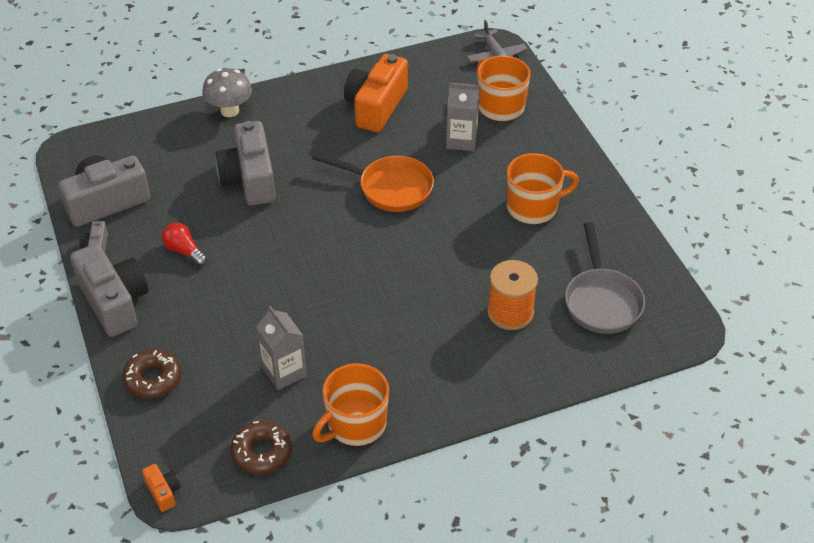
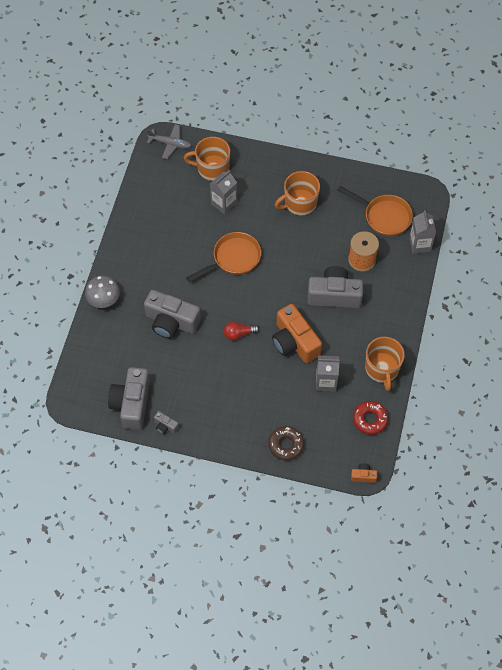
camera: 55 degrees left, 15 degrees up
grey camera [70,244,149,337] -> grey camera moved to [307,266,363,308]
red light bulb [162,223,207,266] -> red light bulb moved to [224,322,259,340]
brown donut [230,420,292,475] -> red donut [353,401,389,435]
orange camera [344,54,408,132] -> orange camera moved to [272,304,322,363]
orange mug [507,153,579,224] -> orange mug turned 135 degrees counterclockwise [275,171,320,216]
grey pan [565,222,645,334] -> orange pan [337,186,413,236]
none -> grey carton [409,210,436,253]

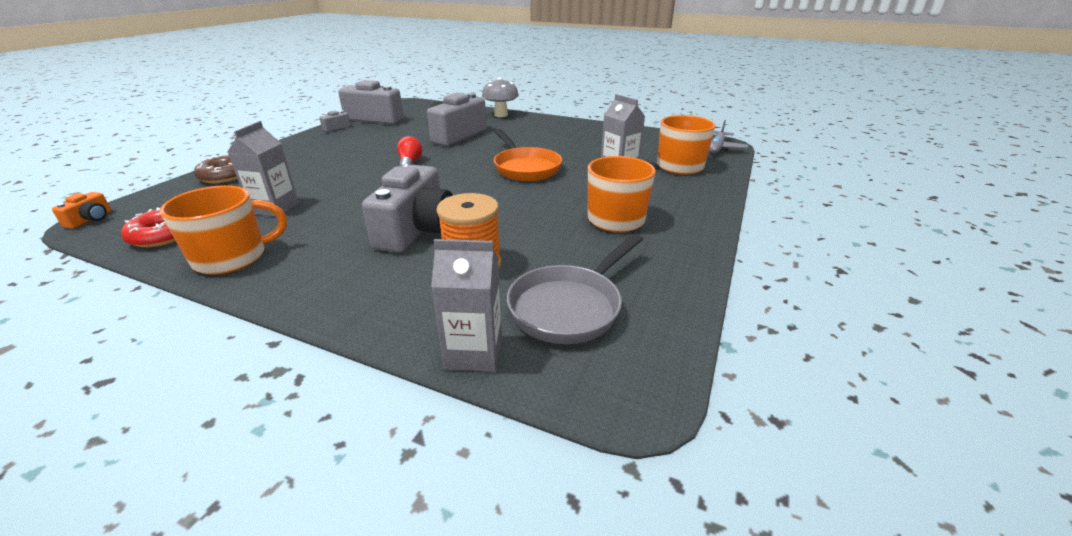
camera: 100 degrees right, 30 degrees down
orange camera [272,304,322,363] -> none
orange pan [337,186,413,236] -> grey pan [507,234,643,344]
orange mug [365,337,405,391] -> orange mug turned 150 degrees clockwise [160,185,287,275]

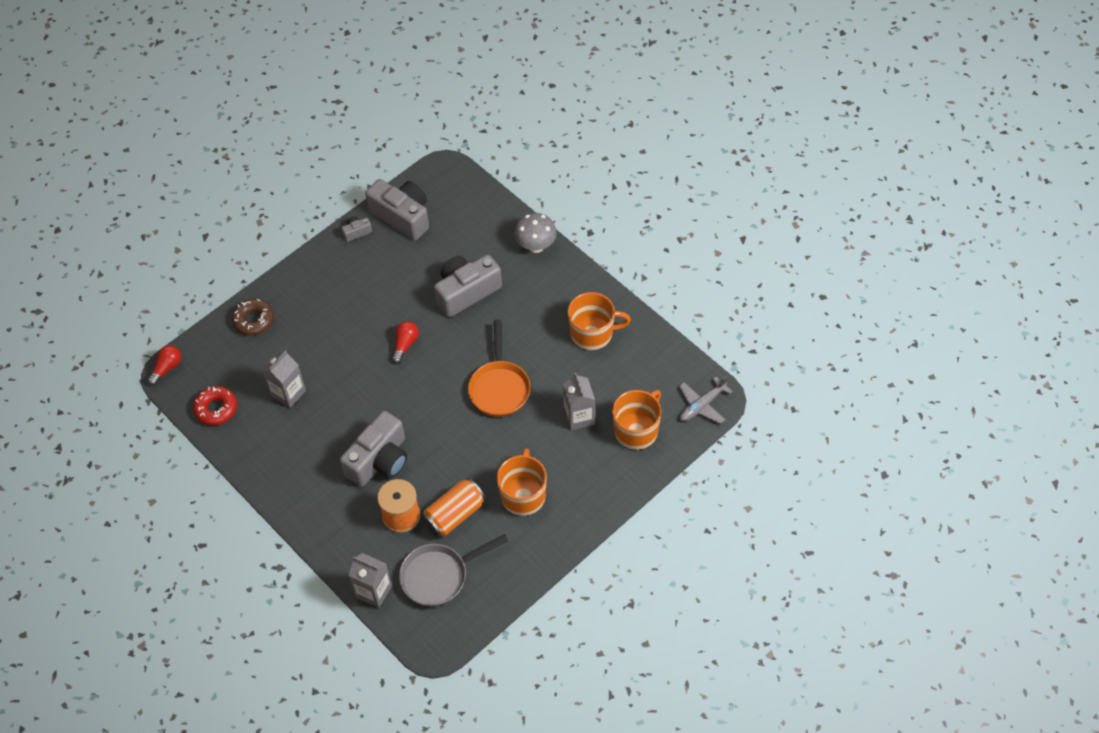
camera: 25 degrees right, 25 degrees up
orange camera [52,192,111,229] -> red light bulb [147,345,181,386]
orange mug [160,185,287,275] -> orange mug moved to [568,292,631,350]
none -> orange can [422,478,485,537]

